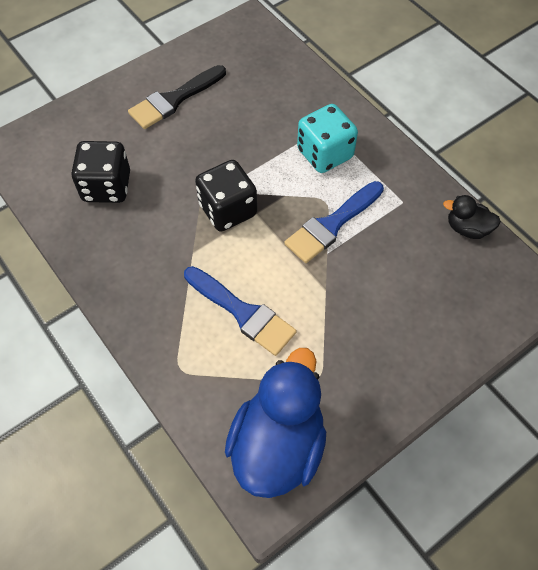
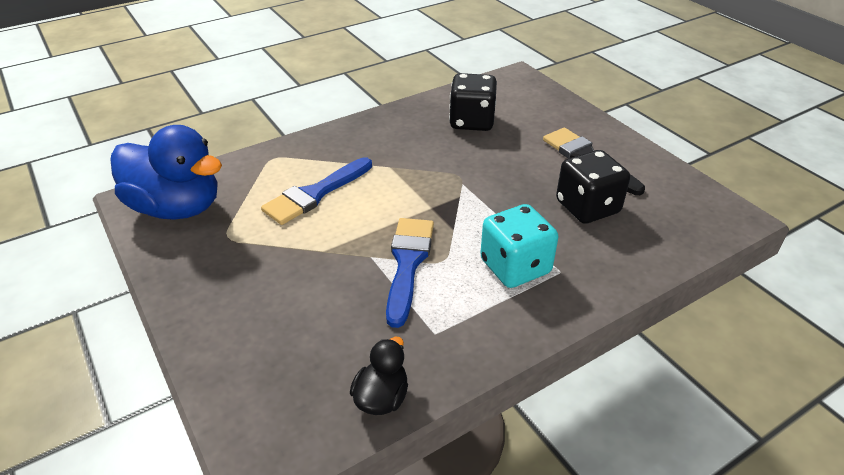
camera: 95 degrees right, 20 degrees down
black dice [195,160,257,231] -> black dice moved to [556,150,630,224]
blue brush [284,181,384,263] -> blue brush turned 45 degrees clockwise [386,218,434,328]

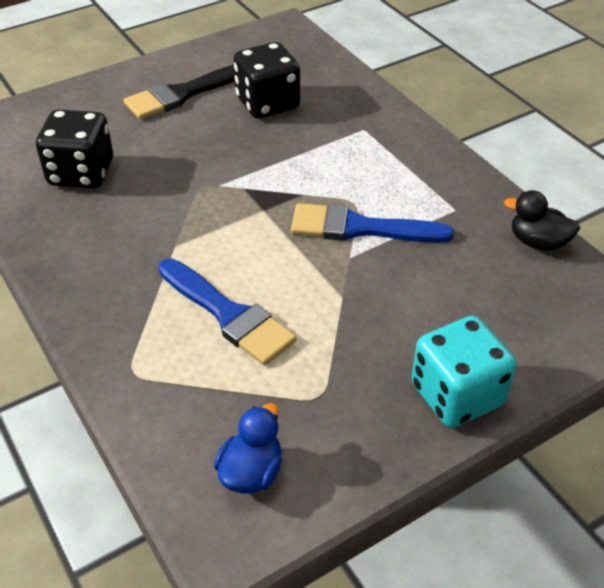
camera: 90 degrees left, 5 degrees up
blue duck [110,125,222,220] -> blue duck [214,403,282,494], size x0.48
turquoise dice [480,204,558,288] -> turquoise dice moved to [412,316,516,428]

